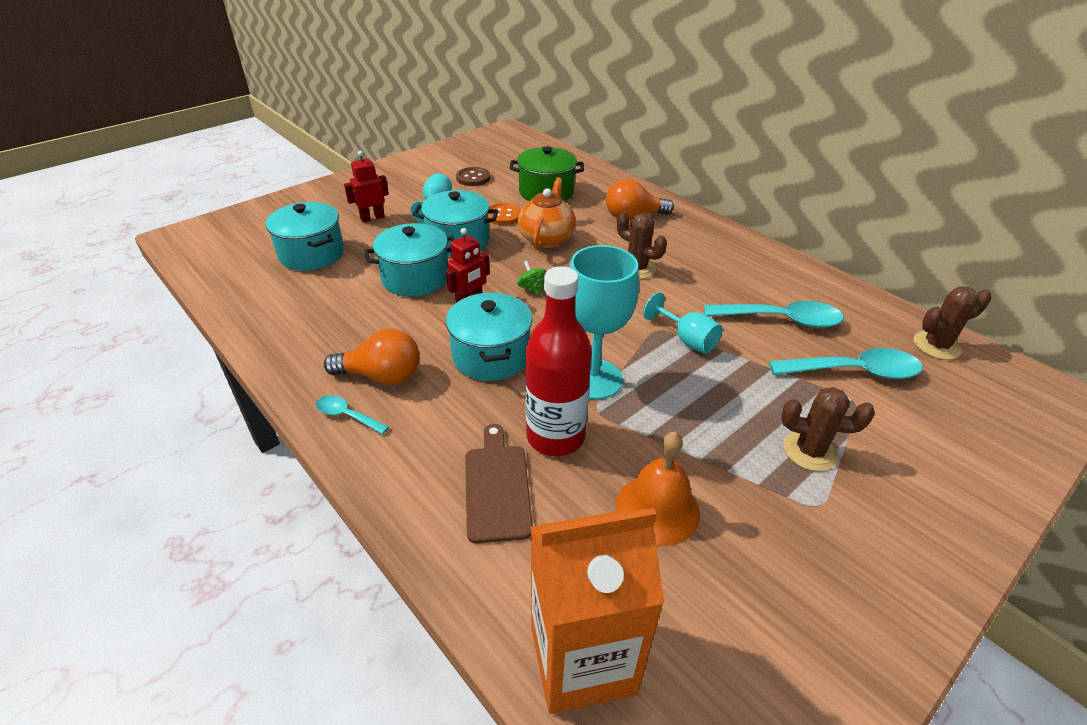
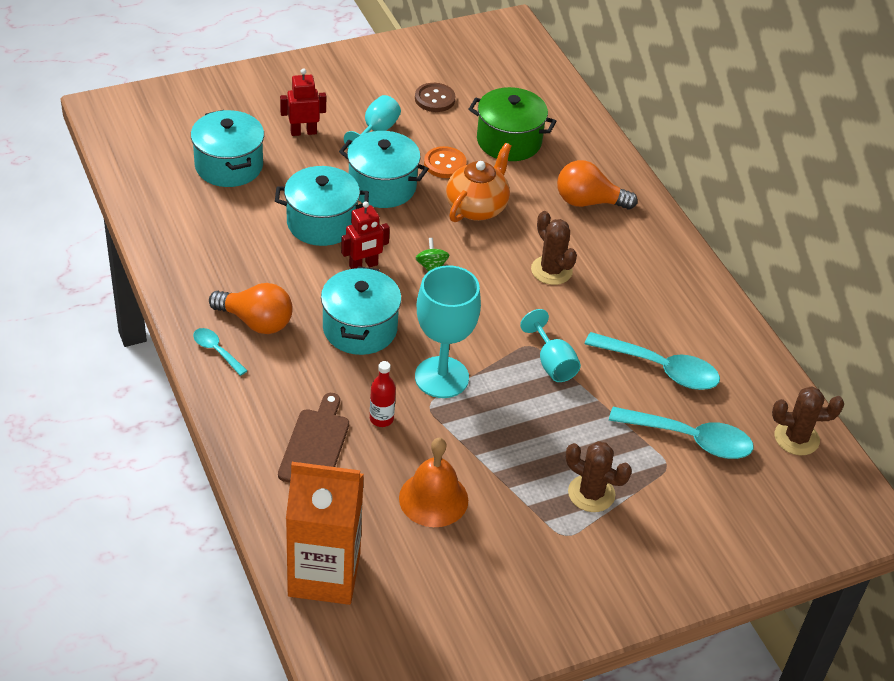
camera: 15 degrees right, 5 degrees up
red bottle [525,266,592,456] -> red bottle [370,361,396,427], size x0.47

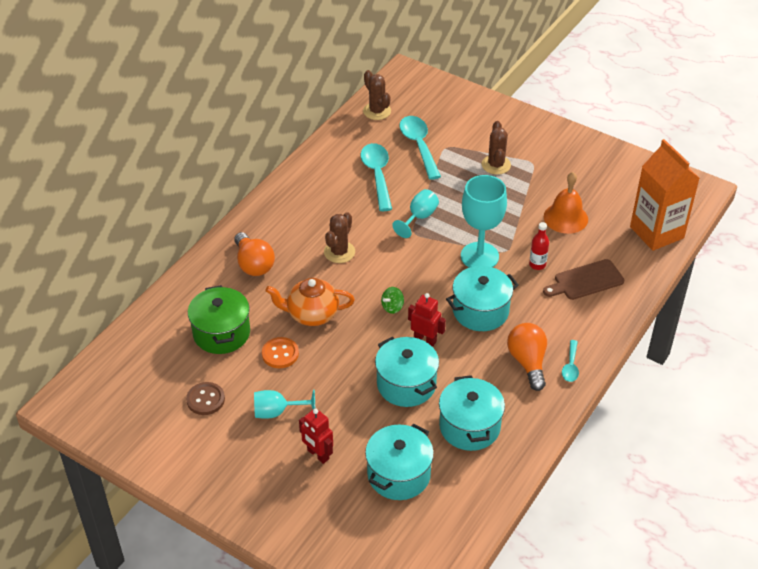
camera: 120 degrees left, 0 degrees up
turquoise pot [339,131,429,208] -> turquoise pot moved to [439,375,505,451]

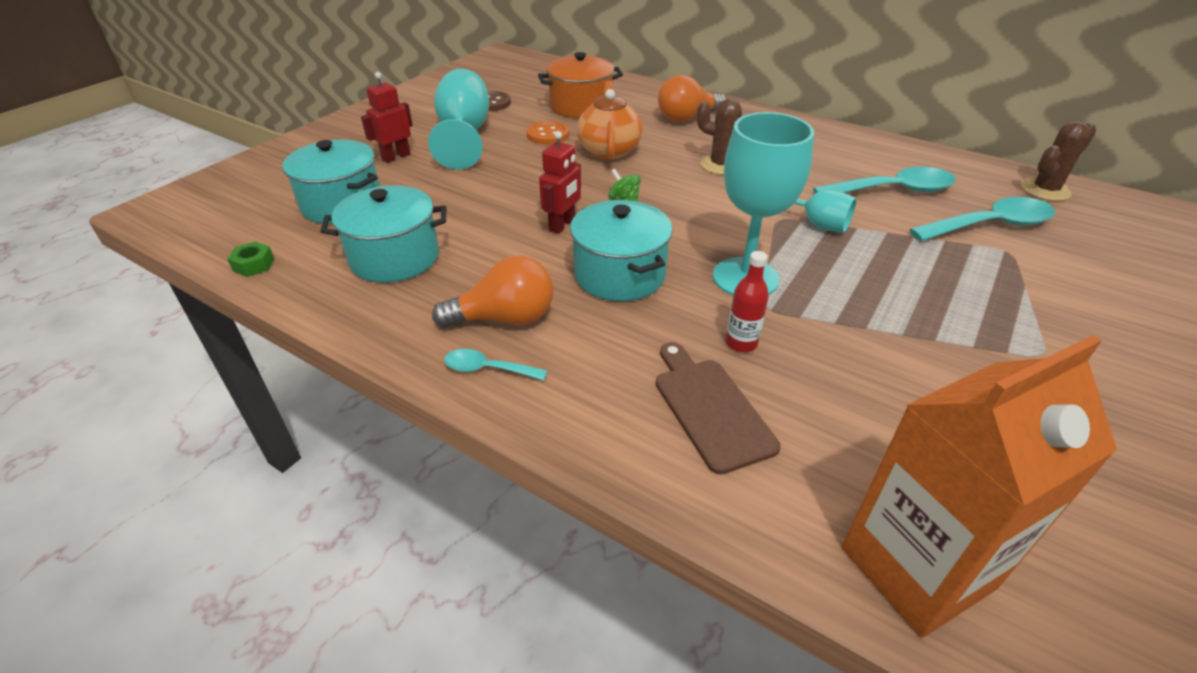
camera: 90 degrees right, 5 degrees down
green pot [188,285,250,354] -> orange pot [538,52,623,118]
turquoise goblet [254,390,315,419] -> turquoise goblet [428,69,489,170], size x1.72
turquoise pot [375,337,439,407] -> none
brown cactus [481,121,511,175] -> none
orange bell [544,172,588,234] -> none
none -> green nut [227,242,274,277]

